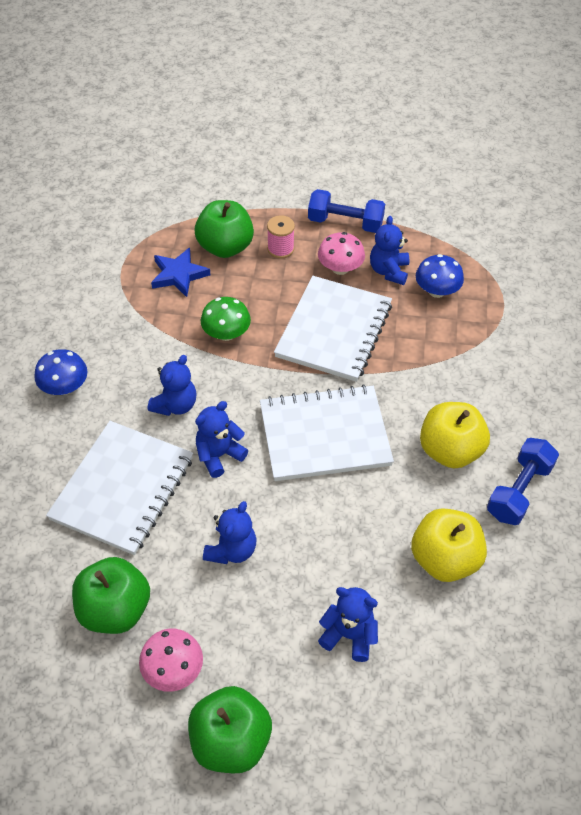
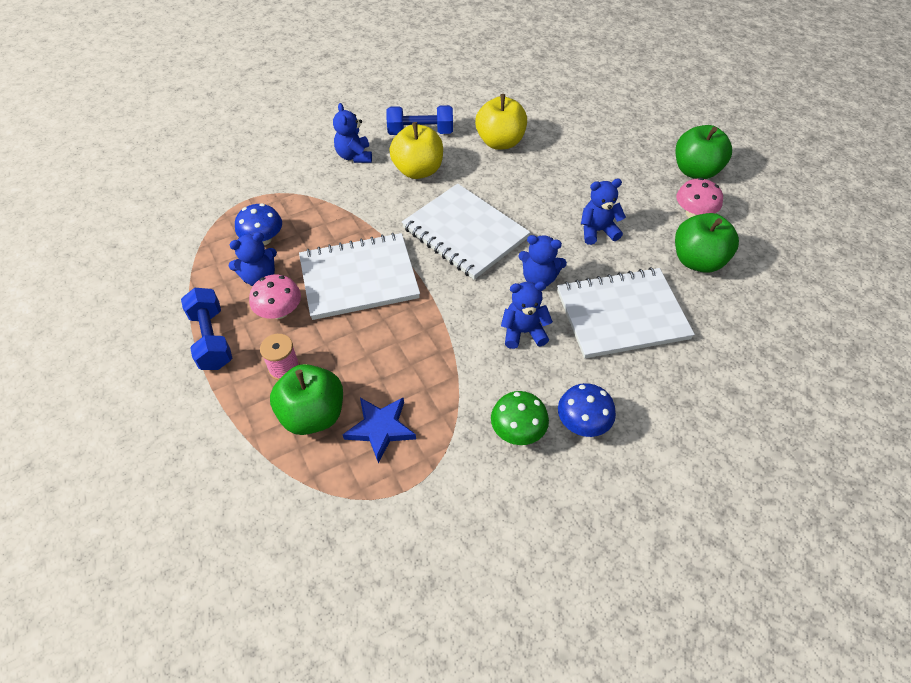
camera: 125 degrees left, 0 degrees up
green mushroom [201,297,251,341] -> green mushroom moved to [491,391,549,445]
blue teddy bear [318,587,378,662] -> blue teddy bear moved to [333,103,372,163]

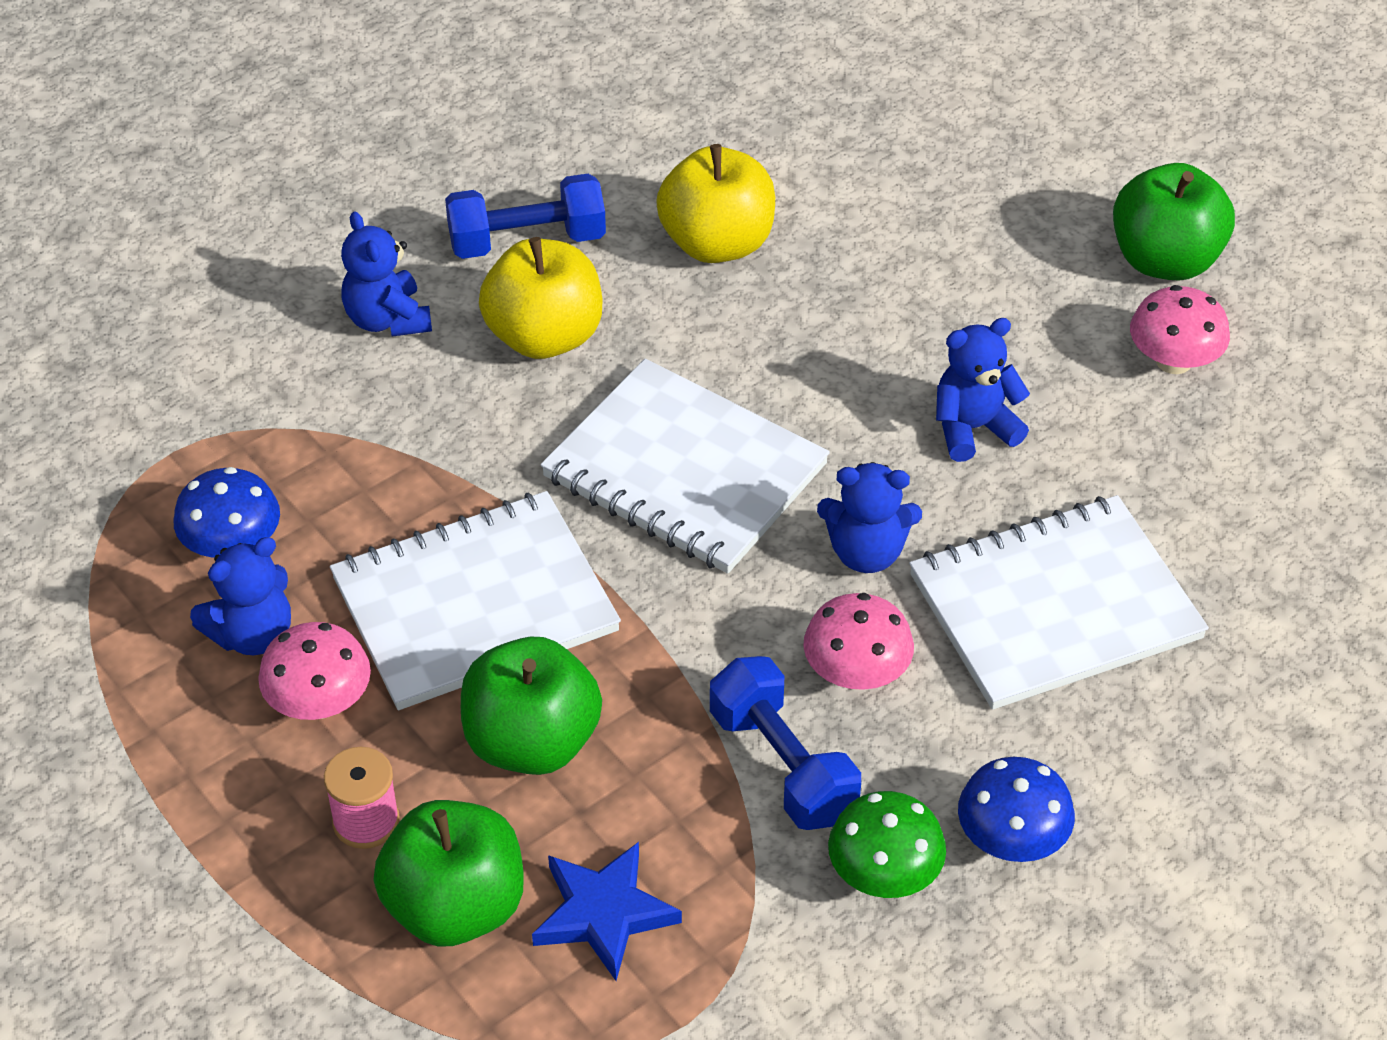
camera: 10 degrees left, 5 degrees down
blue dumbbell [181,288,232,370] -> blue dumbbell moved to [710,656,861,830]
blue teddy bear [501,281,553,349] -> pink mushroom [803,593,914,690]
green apple [675,213,739,273] -> green apple moved to [461,637,602,775]

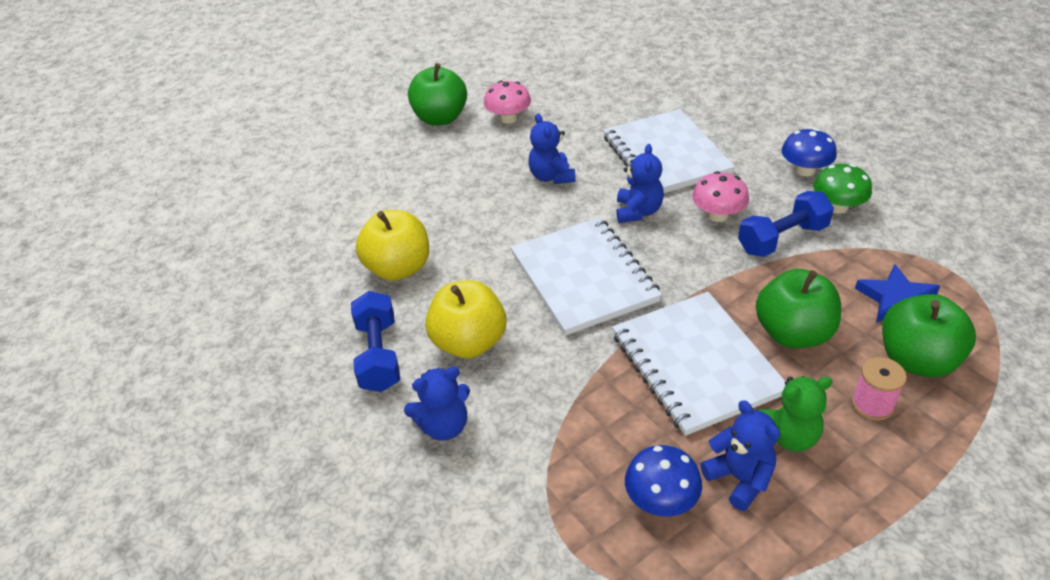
camera: 85 degrees left, 5 degrees down
pink mushroom [258,622,371,720] -> green teddy bear [758,376,833,452]
white notebook [541,359,830,574] -> white notebook turned 60 degrees counterclockwise [511,217,662,335]

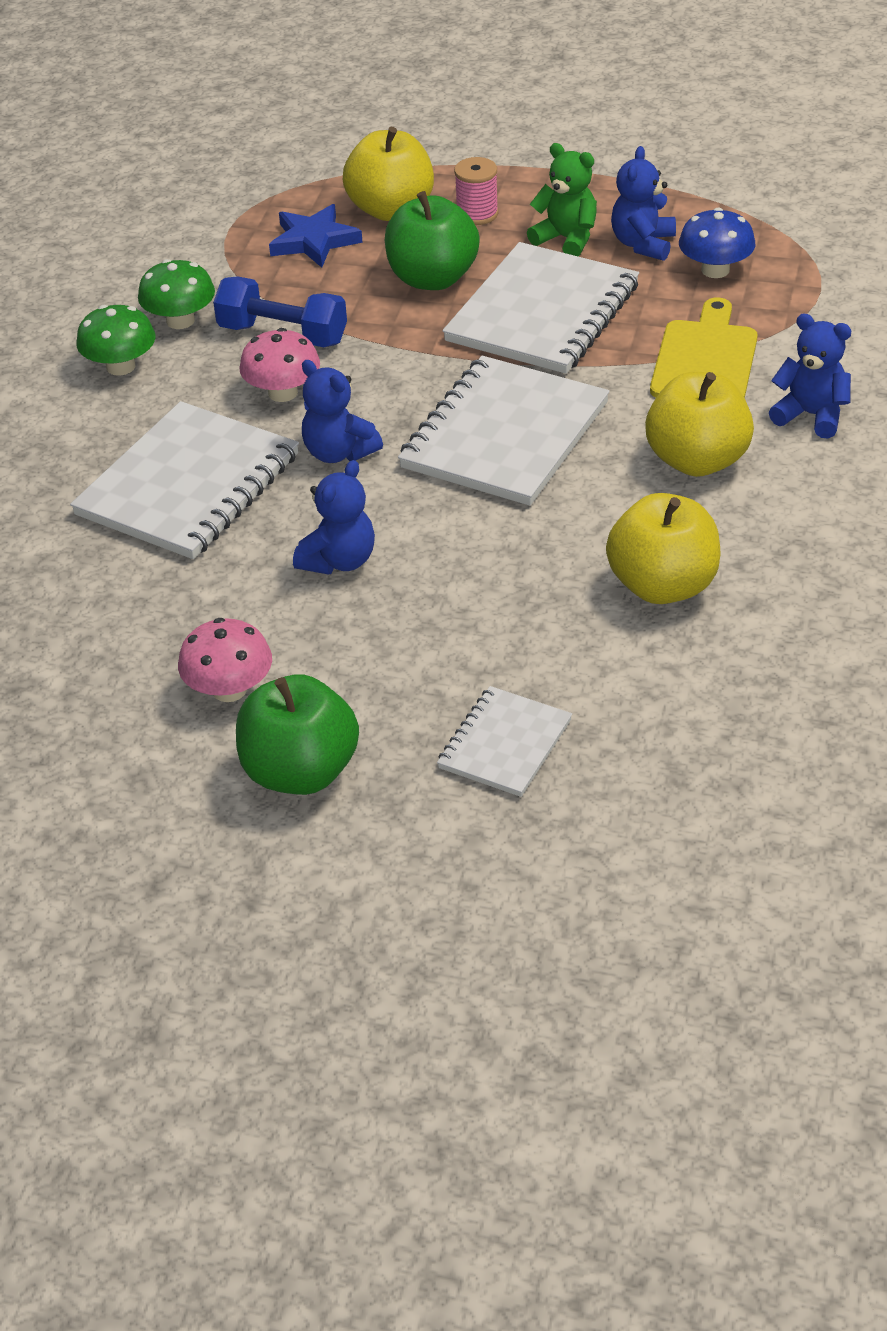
camera: 130 degrees left, 0 degrees up
blue dumbbell [351,291,400,392] -> none
blue teddy bear [616,144,664,223] -> blue teddy bear turned 105 degrees counterclockwise [302,360,383,463]
blue mushroom [782,128,837,176] -> green mushroom [76,305,155,376]
green apple [882,294,976,377] -> yellow apple [343,127,434,221]
none -> white notebook [437,686,572,797]
none -> yellow cutting board [650,297,758,398]

